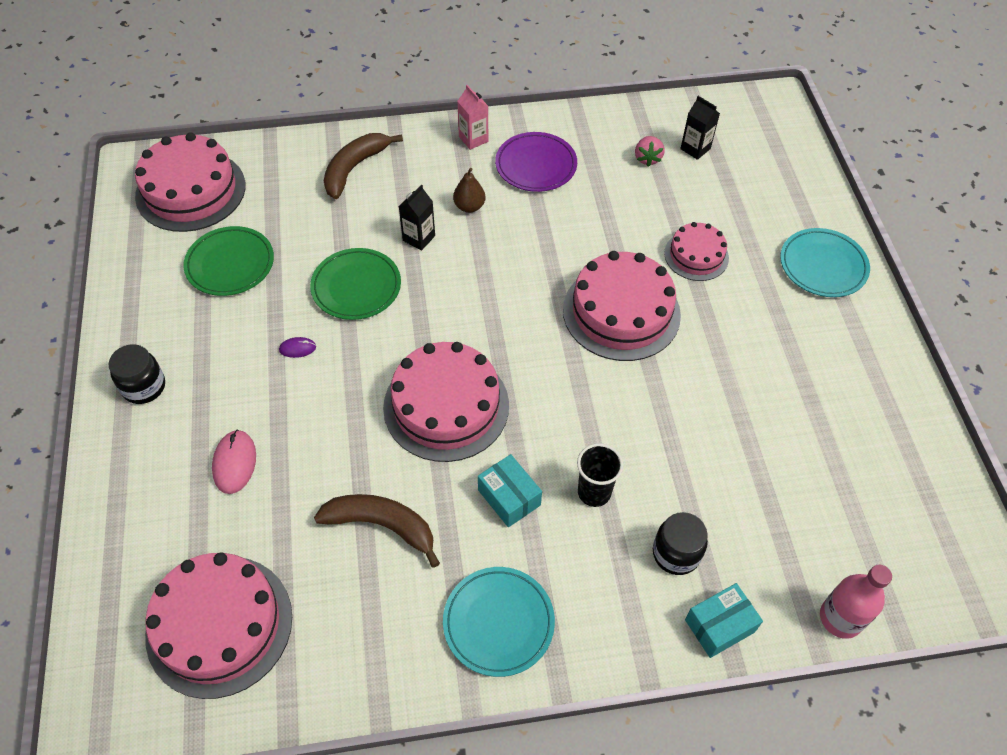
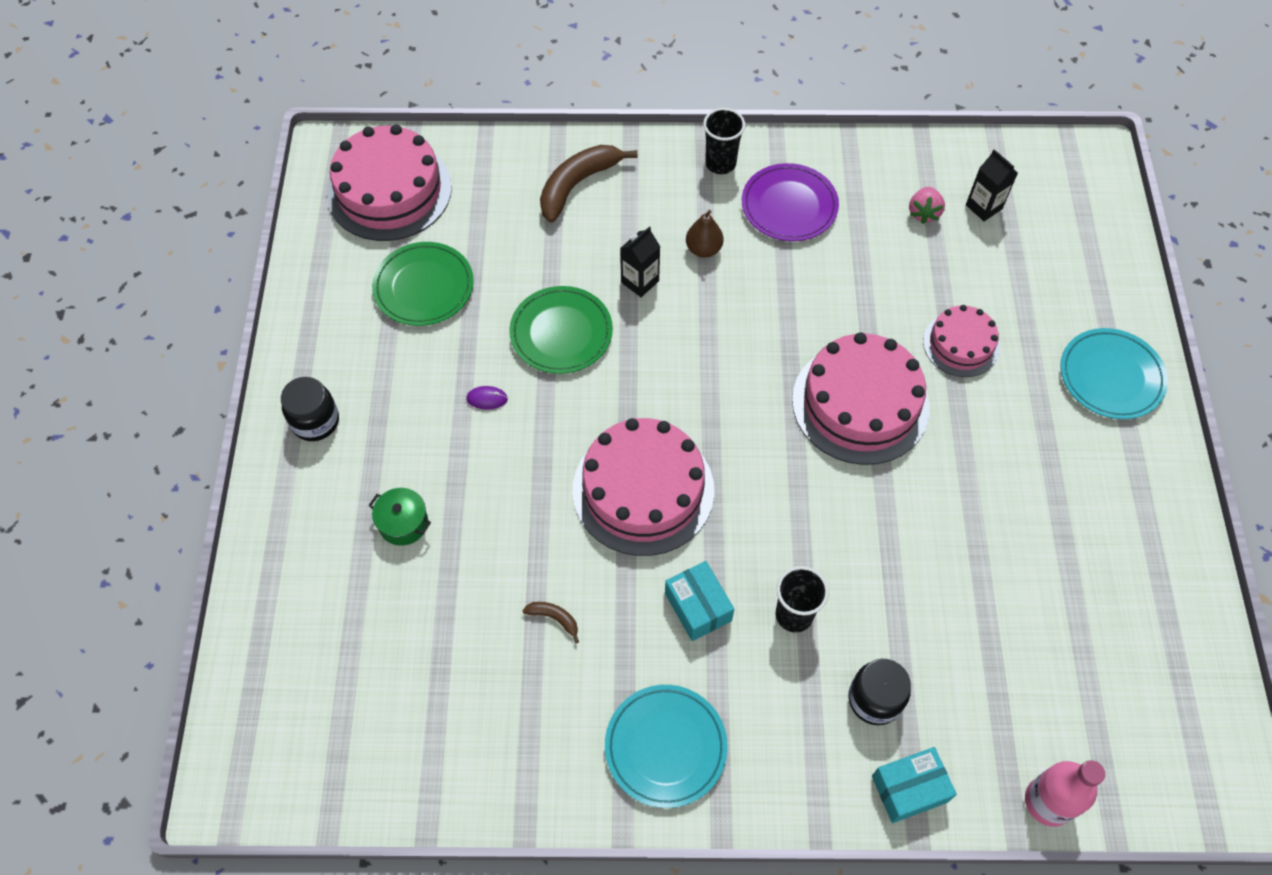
camera: 10 degrees right, 5 degrees up
pink cake [145,552,292,699] -> none
pink mouse [212,430,256,494] -> green pot [369,488,431,545]
brown banana [314,494,440,568] -> brown banana [522,602,579,643], size x0.44
pink carton [458,85,488,150] -> black cup [703,108,745,174]

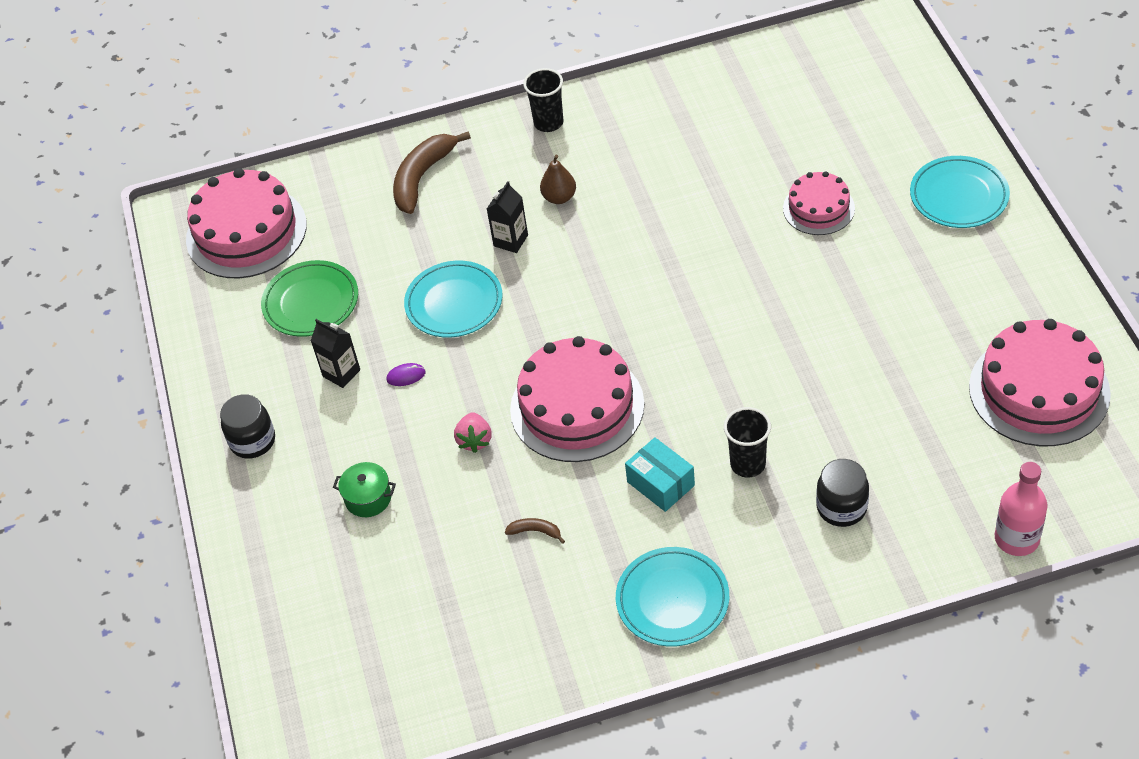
camera: 10 degrees left, 10 degrees down
green plate [509,286,613,374] -> turquoise plate [404,261,503,338]
purple plate [742,163,839,241] -> none
pink cake [792,332,930,465] -> pink cake moved to [969,319,1111,446]
turquoise box [872,747,957,823] -> none
pink strawberry [909,187,945,224] -> pink strawberry moved to [454,412,492,453]
black carton [966,149,1018,221] -> black carton moved to [311,319,360,388]

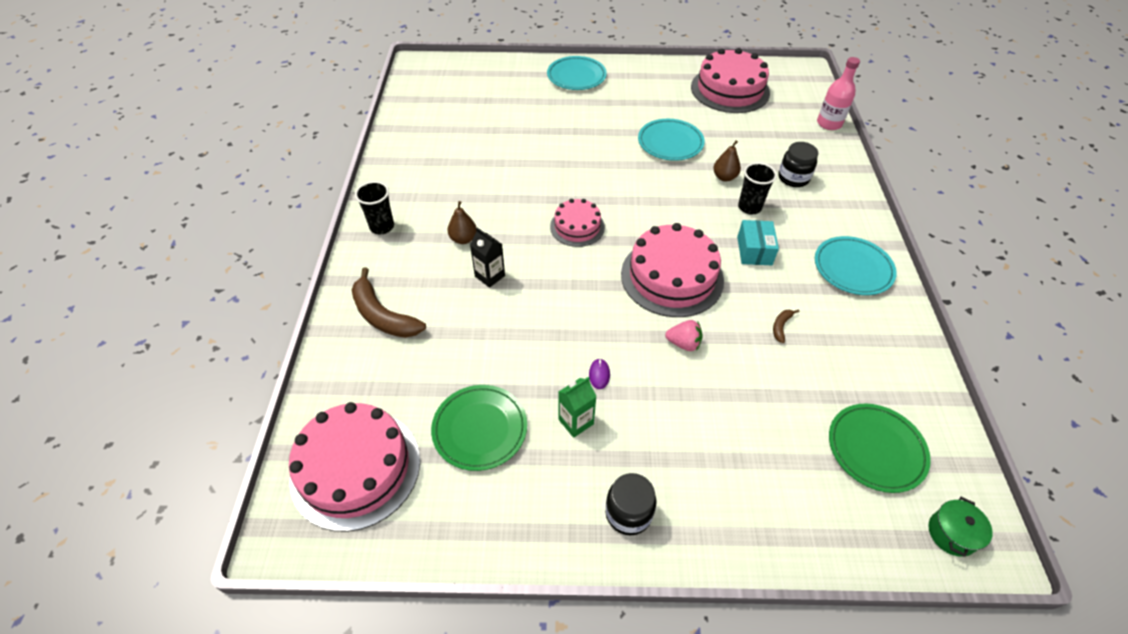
camera: 80 degrees left, 0 degrees up
black carton [311,319,360,388] -> green carton [558,377,597,438]
green pot [333,462,396,517] -> green pot moved to [929,497,993,557]
turquoise plate [404,261,503,338] -> turquoise plate moved to [638,119,705,161]
turquoise box [625,437,695,512] -> turquoise box turned 60 degrees counterclockwise [737,220,779,265]
pink cake [783,171,855,235] -> pink cake moved to [550,199,605,247]
none -> brown pear [713,140,741,181]
none -> green plate [829,404,931,493]

